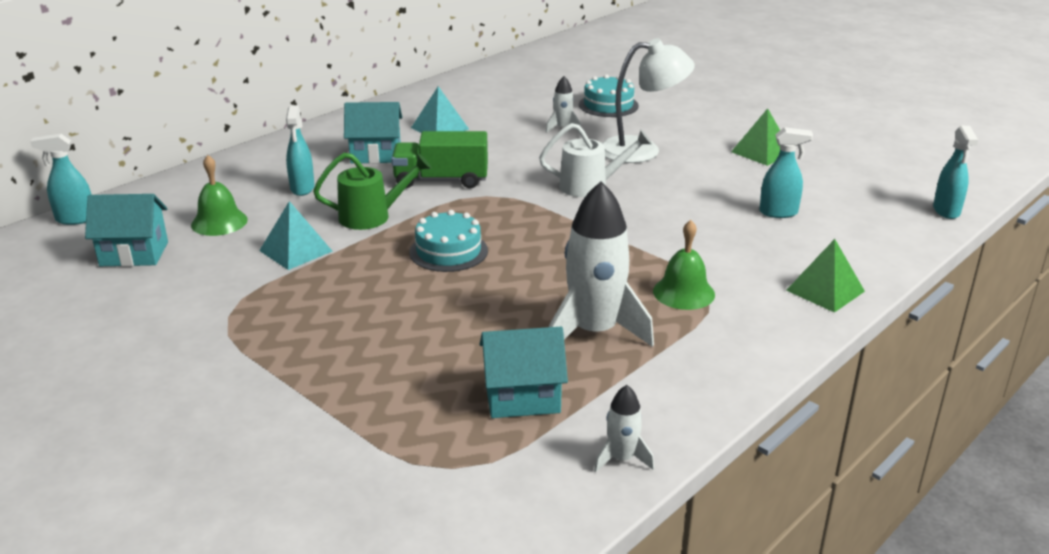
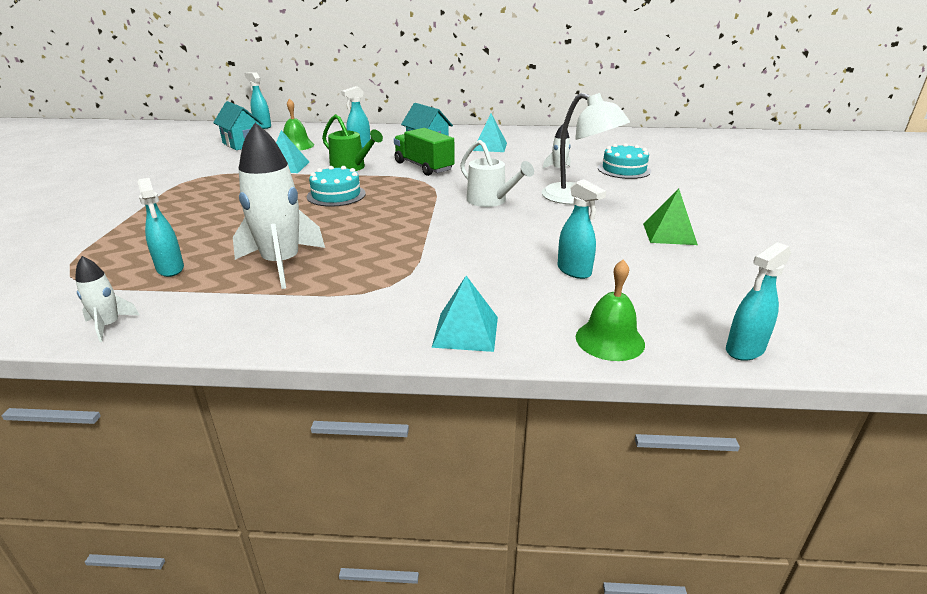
camera: 50 degrees right, 0 degrees up
turquoise house [480,327,568,418] -> turquoise spray bottle [138,178,184,277]
green bell [653,220,715,310] -> green bell moved to [576,259,645,361]
green pyramid [786,239,865,313] -> turquoise pyramid [431,276,498,352]

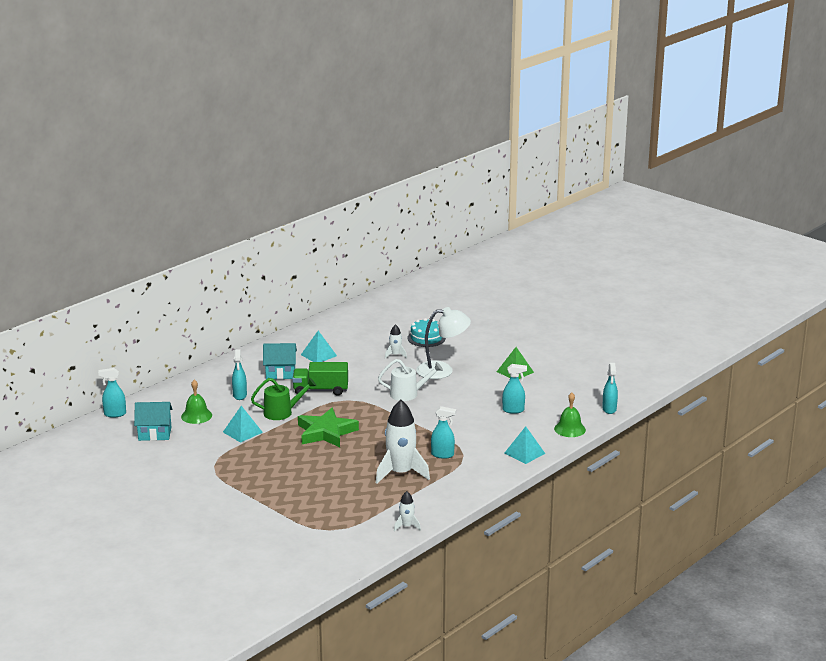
camera: 50 degrees left, 5 degrees down
turquoise spray bottle [138,178,184,277] -> turquoise spray bottle moved to [431,406,456,459]
turquoise cake [307,166,366,207] -> green star [298,408,359,447]

